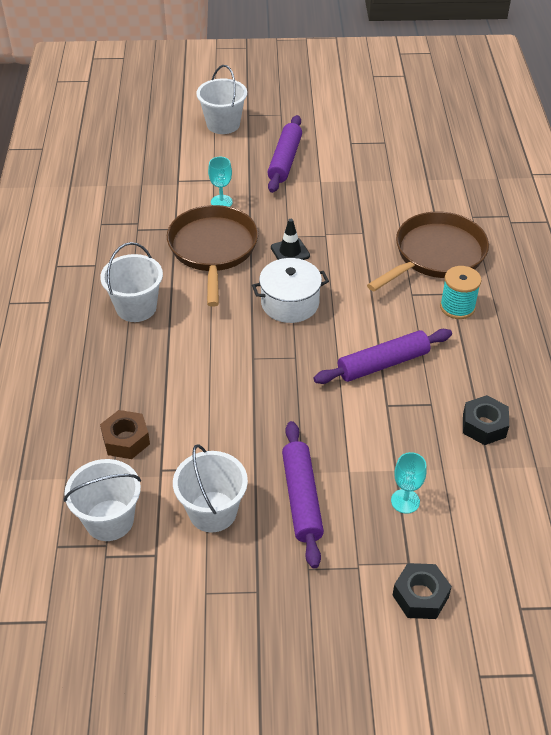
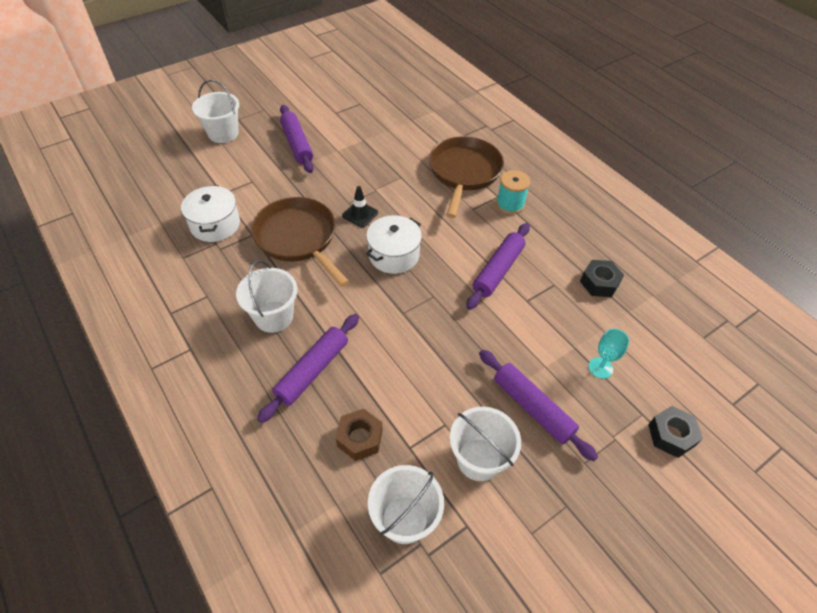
camera: 35 degrees left, 5 degrees up
turquoise goblet [208,157,233,207] -> none
none -> white pot [181,185,240,242]
none -> purple rolling pin [257,314,359,423]

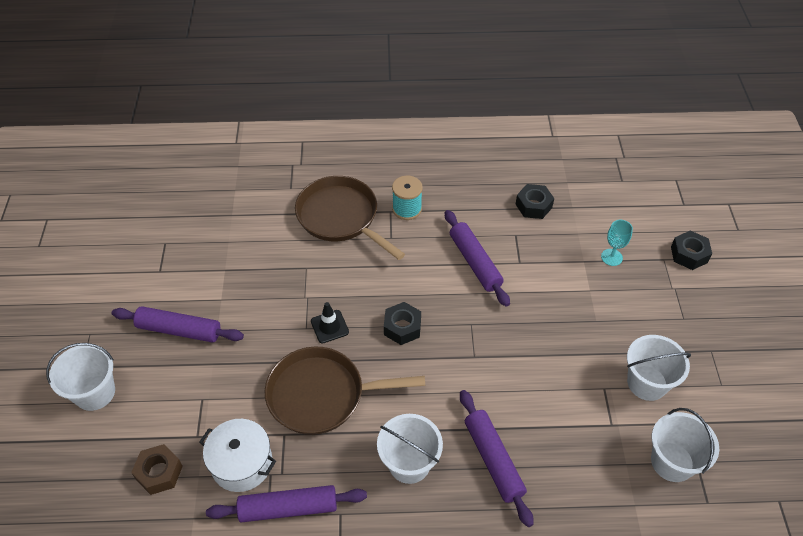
camera: 55 degrees left, 0 degrees up
brown nut [336,409,382,461] -> brown nut moved to [131,444,183,495]
white pot [366,215,422,274] -> black nut [384,302,421,345]
purple rolling pin [479,350,598,461] -> purple rolling pin moved to [206,485,367,522]

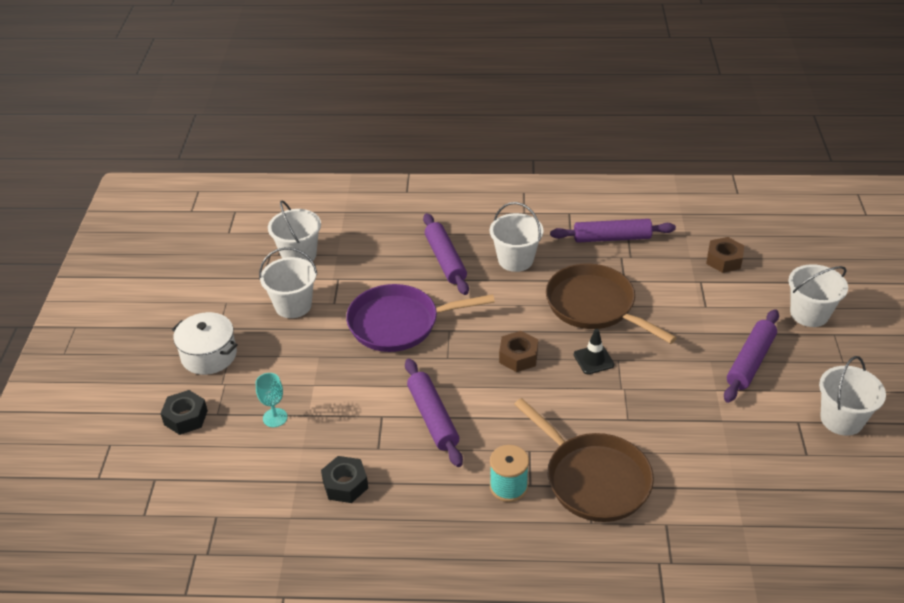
camera: 175 degrees left, 10 degrees down
purple rolling pin [112,306,244,343] -> purple rolling pin turned 75 degrees counterclockwise [724,309,779,403]
white pot [199,419,276,492] -> white pot moved to [172,312,238,375]
brown pan [265,347,425,435] -> brown pan turned 135 degrees counterclockwise [546,264,677,344]
black nut [384,302,421,345] -> brown nut [499,331,538,372]
none -> purple pan [346,284,495,352]
none -> white bucket [819,356,886,436]

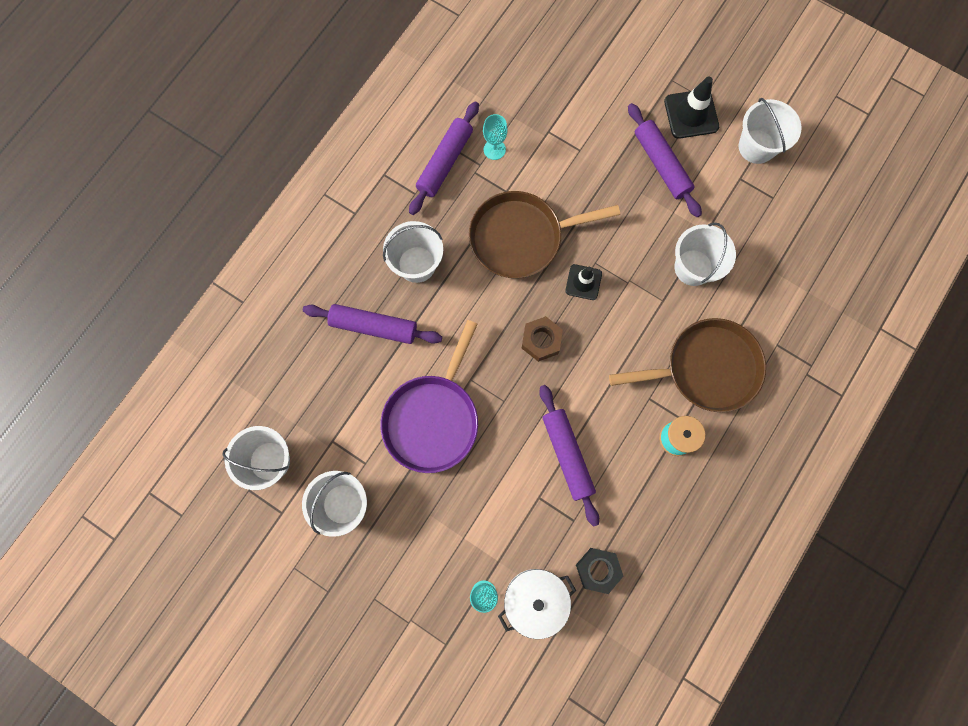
camera: 60 degrees left, 35 degrees up
black nut [160,390,208,435] -> none
white pot [172,312,238,375] -> white pot moved to [498,569,576,639]
purple rolling pin [405,358,463,467] -> purple rolling pin turned 60 degrees clockwise [539,385,599,527]
brown nut [706,237,744,273] -> none
white bucket [789,264,848,327] -> white bucket moved to [675,223,736,286]
none -> turquoise goblet [483,114,508,160]
none -> black traffic cone [664,76,719,139]

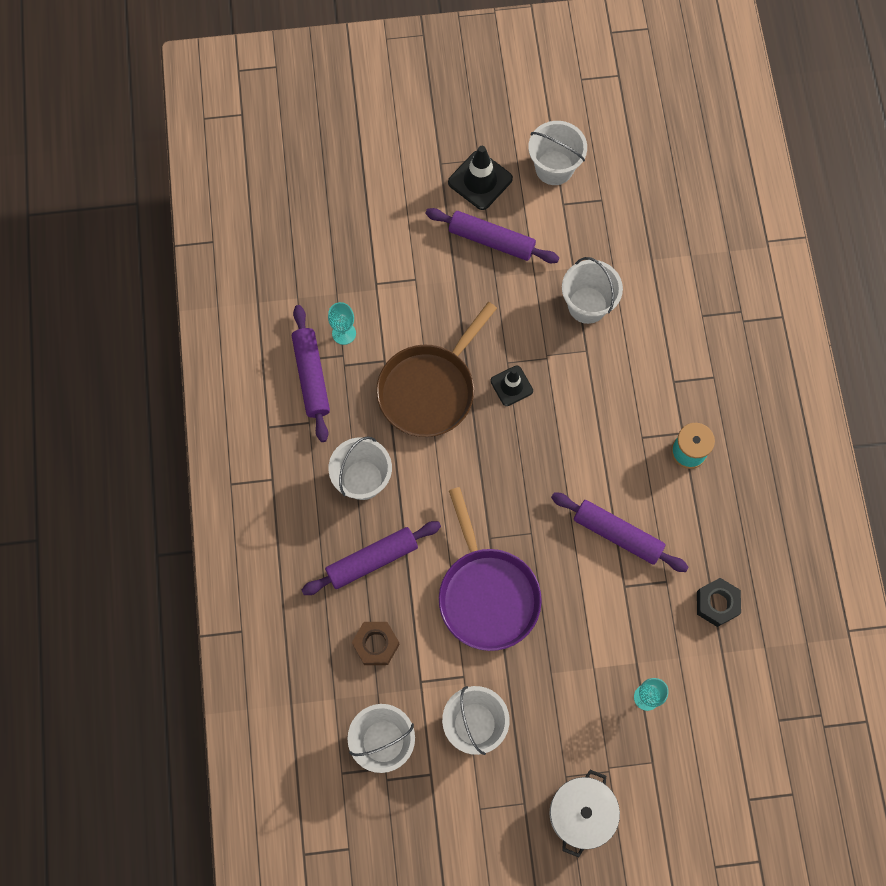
camera: 40 degrees left, 5 degrees down
white pot [498,569,576,639] -> white pot moved to [549,770,620,857]
brown nut [522,316,563,362] -> brown nut moved to [352,622,400,665]
brown pan [609,318,766,412] -> none

